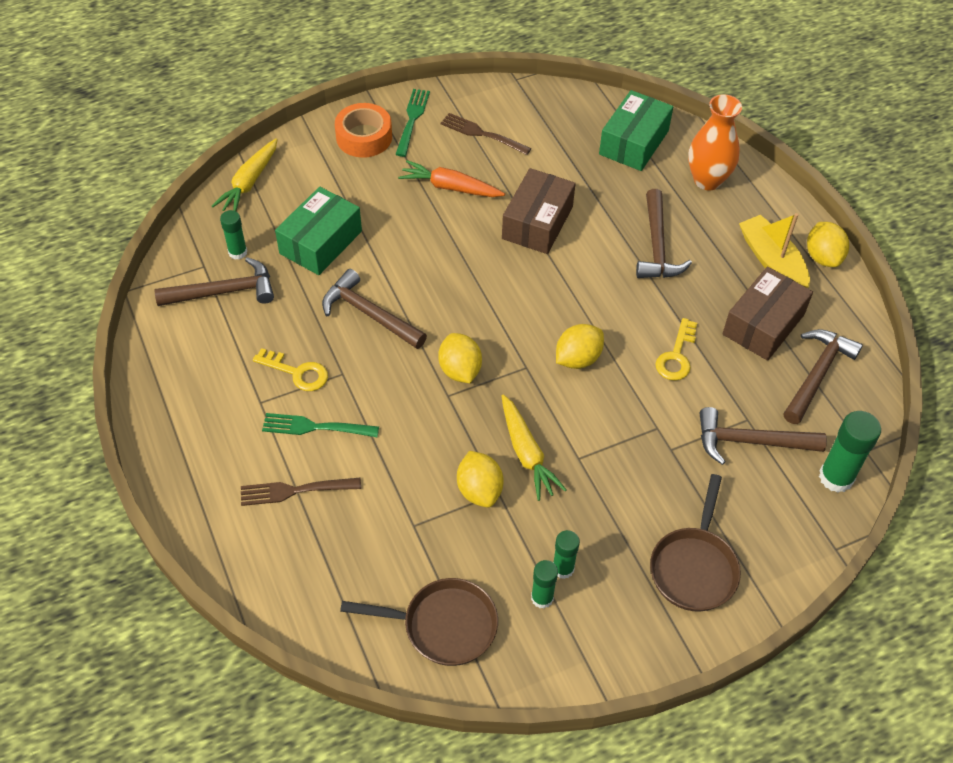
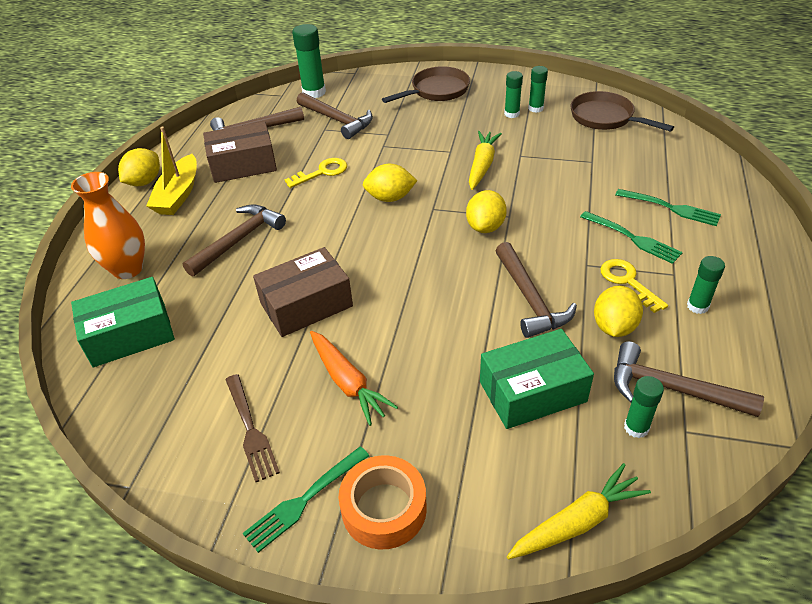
camera: 140 degrees left, 10 degrees down
brown fork [241,478,361,506] -> green fork [615,189,721,226]
yellow lemon [457,451,503,508] -> yellow lemon moved to [594,286,643,337]
none -> green glue stick [687,256,725,314]

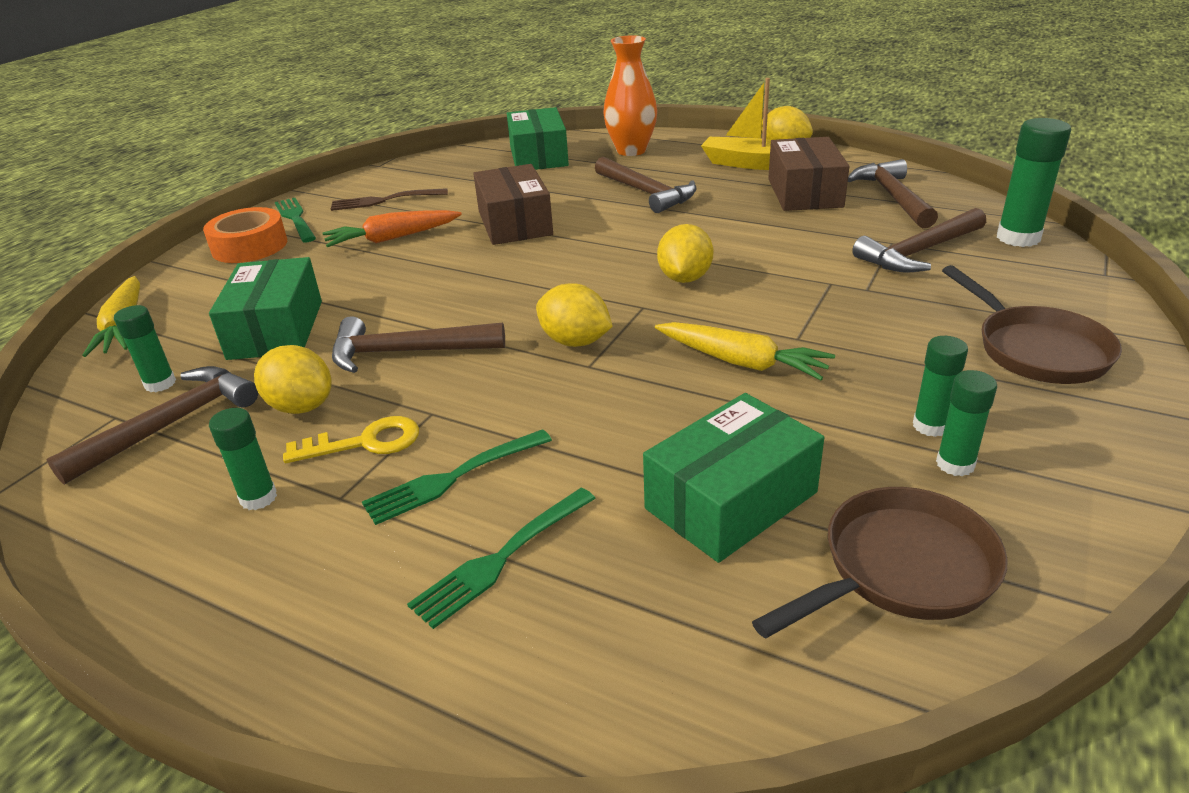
camera: 105 degrees right, 10 degrees down
yellow key [285,158,347,188] -> none
none -> green box [643,393,824,563]

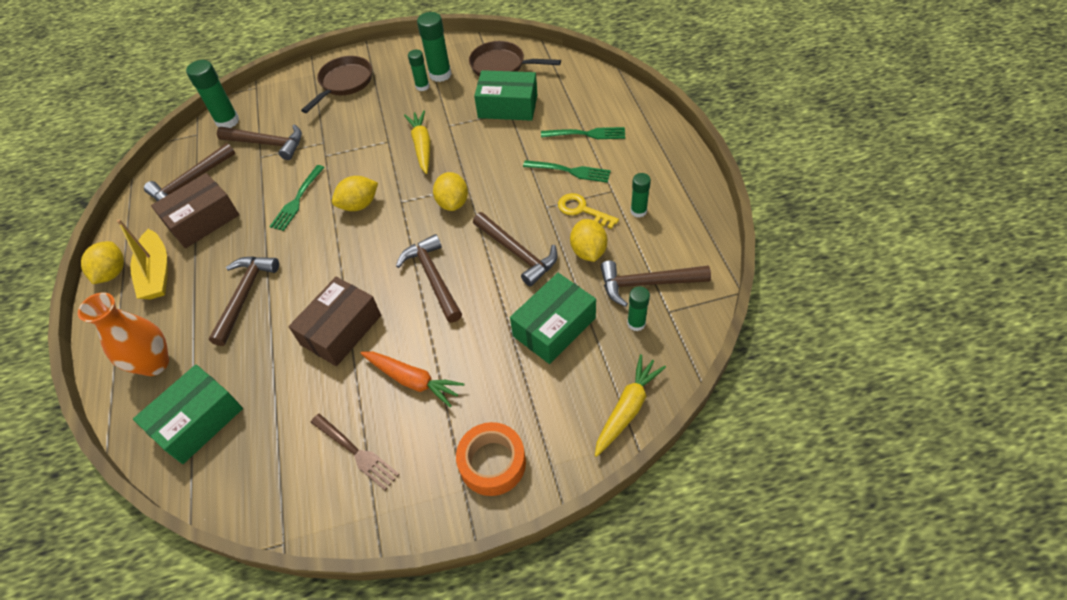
camera: 130 degrees left, 20 degrees up
green fork [275,198,316,242] -> green fork moved to [269,165,325,231]
green glue stick [936,370,997,477] -> green glue stick [417,12,451,82], size x1.64
none -> brown hammer [396,234,462,322]

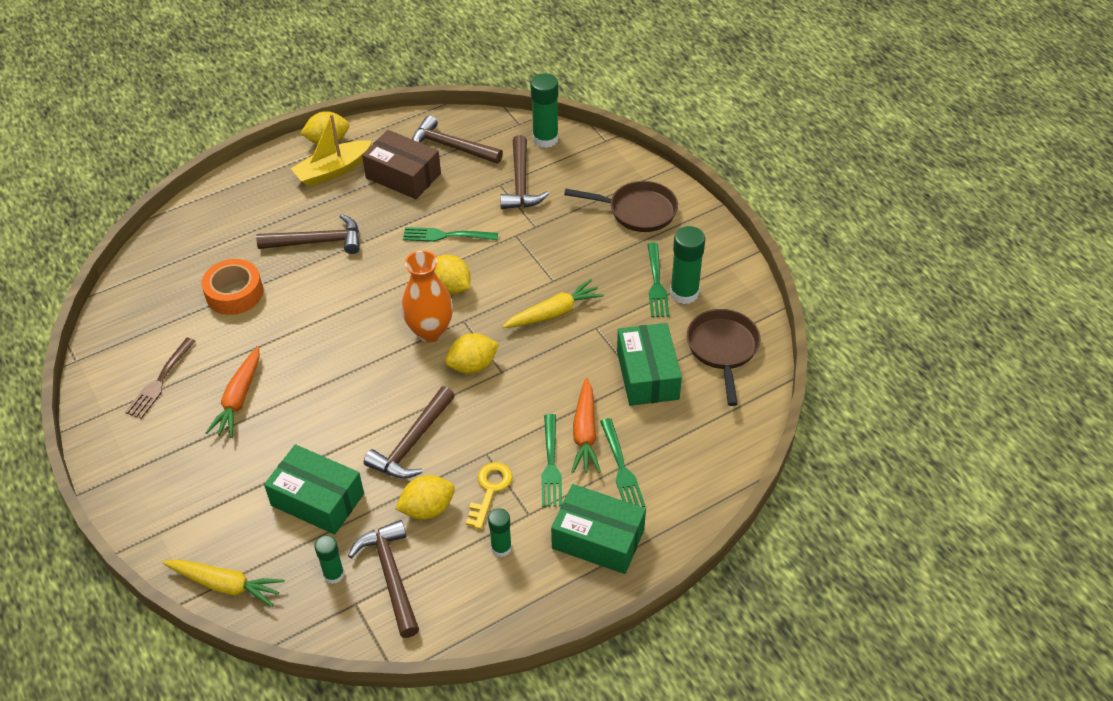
camera: 70 degrees right, 5 degrees down
orange vase [78,292,169,376] -> orange vase moved to [402,250,453,343]
green box [133,364,243,464] -> green box moved to [551,484,646,574]
brown box [288,277,381,366] -> none
brown hammer [396,234,462,322] -> none
green glue stick [408,49,429,91] -> green fork [647,243,669,317]
orange tape [456,422,526,496] -> orange tape moved to [202,259,263,315]
none -> orange carrot [571,378,601,473]

